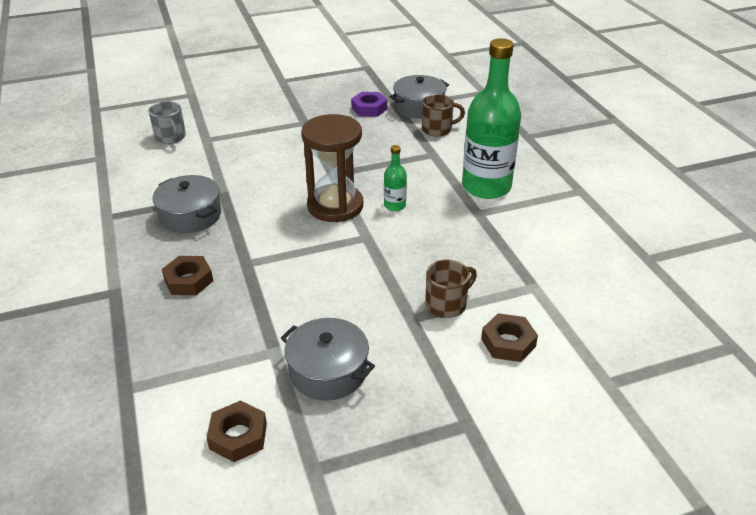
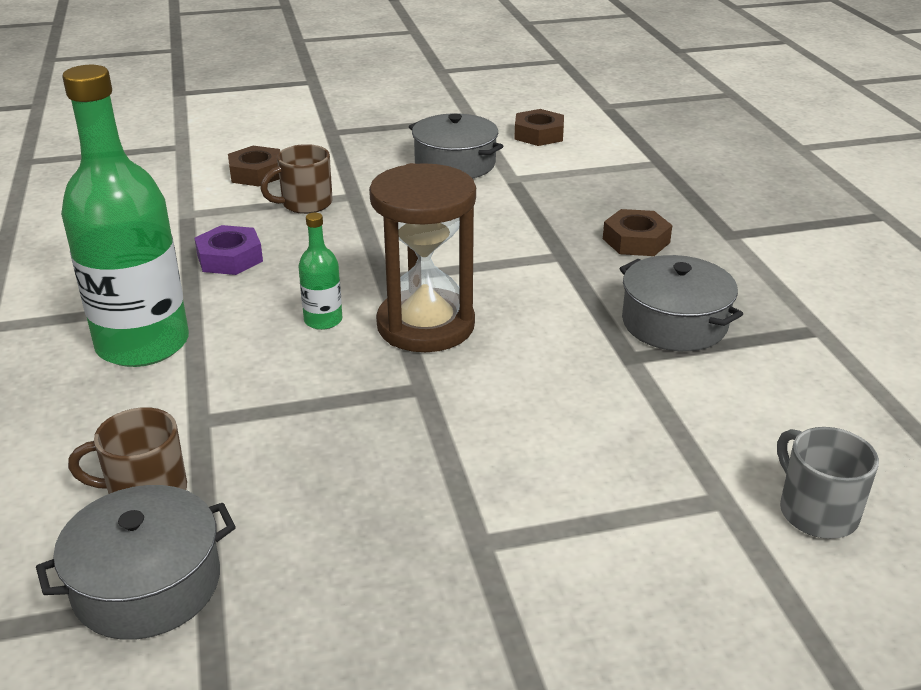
camera: 175 degrees left, 5 degrees down
purple nut [351,92,388,117] -> purple nut moved to [194,225,263,275]

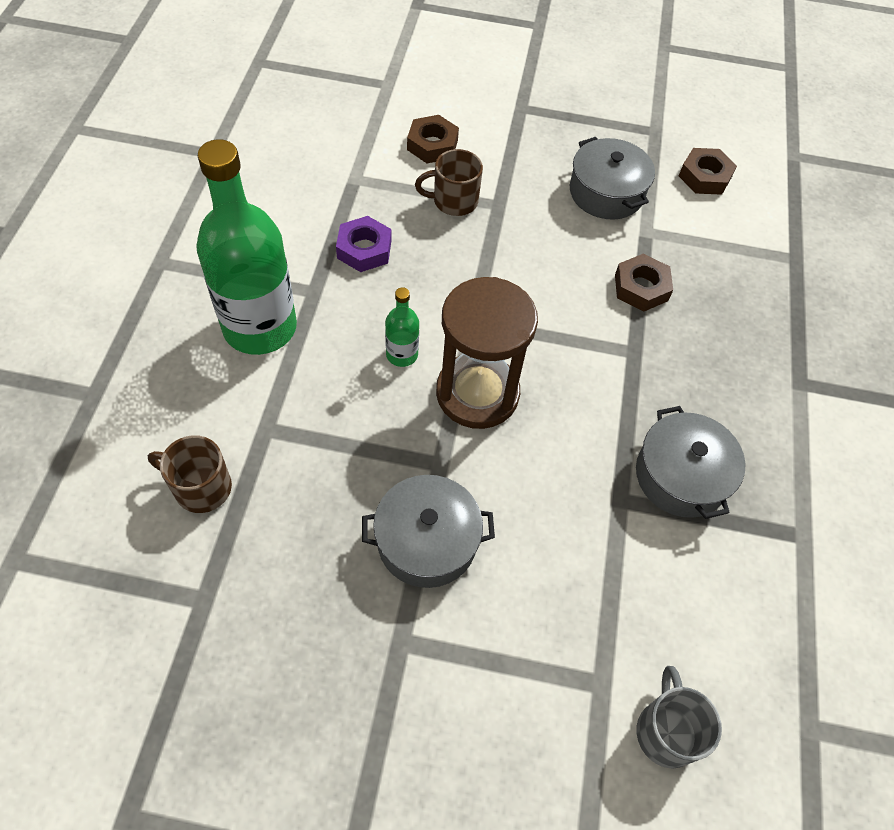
camera: 20 degrees right, 25 degrees up
grey pot [36,485,236,640] -> grey pot moved to [362,475,495,588]
brown nut [603,209,672,256] -> brown nut moved to [615,254,673,311]

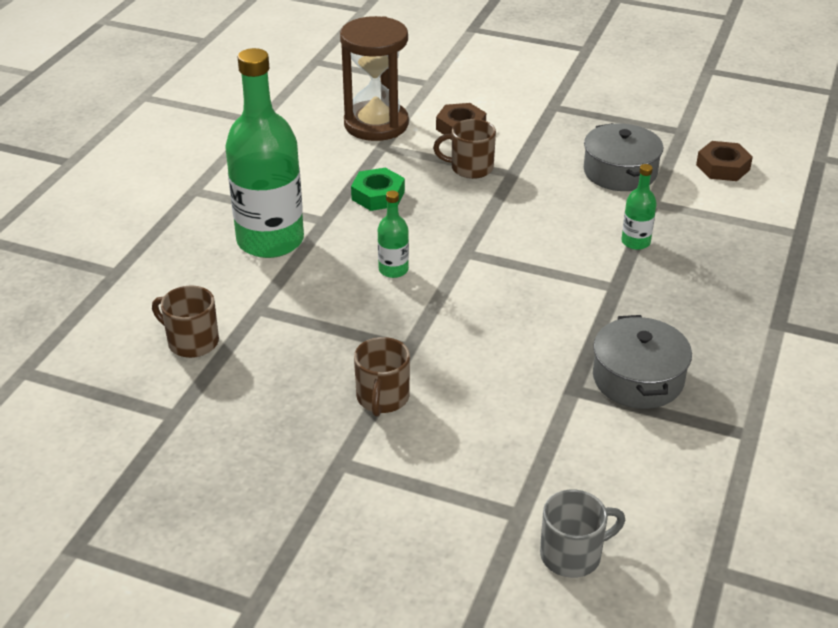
camera: 15 degrees right, 20 degrees down
purple nut [336,216,391,272] -> green nut [351,168,405,211]
grey pot [362,475,495,588] -> brown mug [354,337,410,417]
brown hourglass [436,277,538,429] -> brown hourglass moved to [340,16,409,141]
brown nut [615,254,673,311] -> green bottle [621,164,657,250]
grey mug [637,666,722,769] -> grey mug turned 60 degrees clockwise [540,490,625,578]

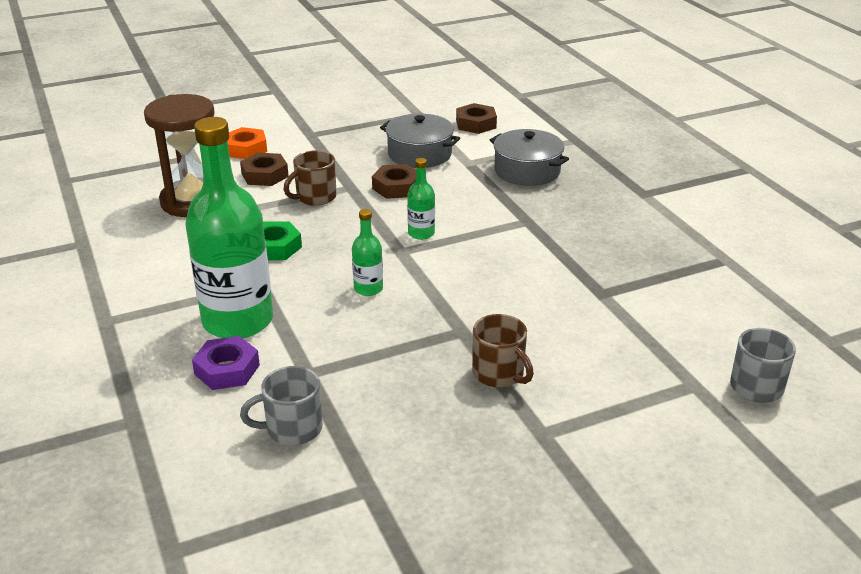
camera: 45 degrees left, 5 degrees down
brown mug [152,286,219,358] -> grey mug [240,366,323,445]
grey pot [593,315,692,409] -> grey pot moved to [490,129,569,186]
green bottle [621,164,657,250] -> green bottle moved to [407,158,435,240]
none -> purple nut [192,336,260,390]
none -> orange nut [228,127,267,159]
none -> brown nut [372,164,416,199]

